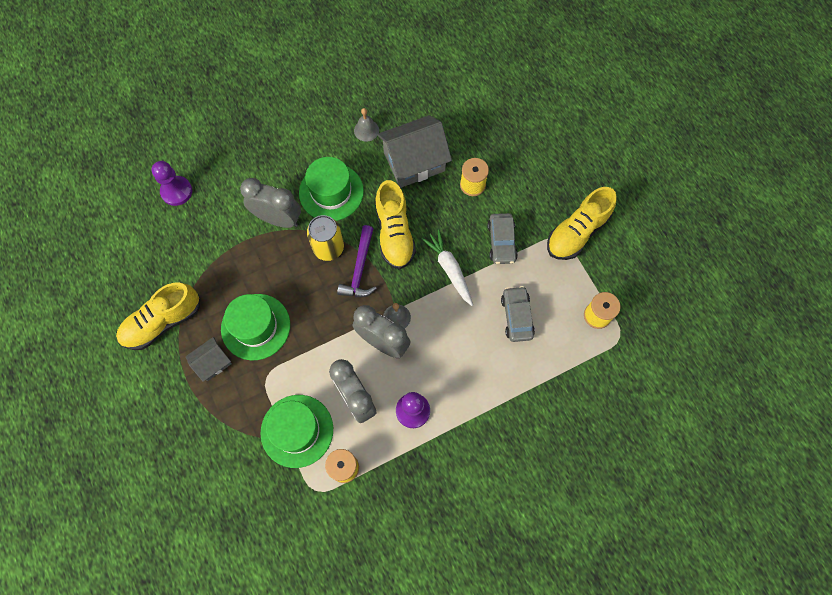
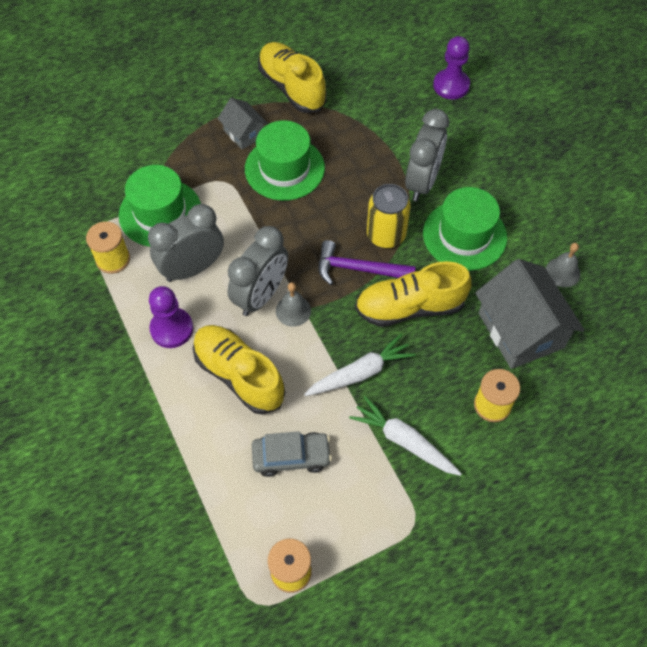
camera: 90 degrees right, 10 degrees down
grey car [487,213,518,264] -> white carrot [349,396,462,476]
yellow shoe [547,187,617,260] -> yellow shoe moved to [193,325,285,414]

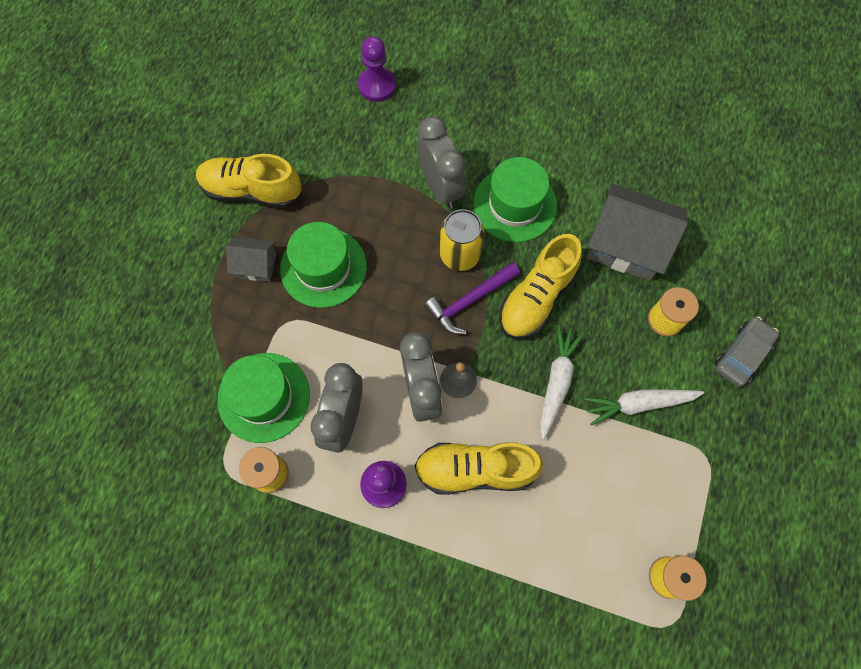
camera: 45 degrees left, 10 degrees up
grey car [252,431,332,477] -> grey car moved to [714,317,779,387]
grey bell [546,243,580,287] -> none

